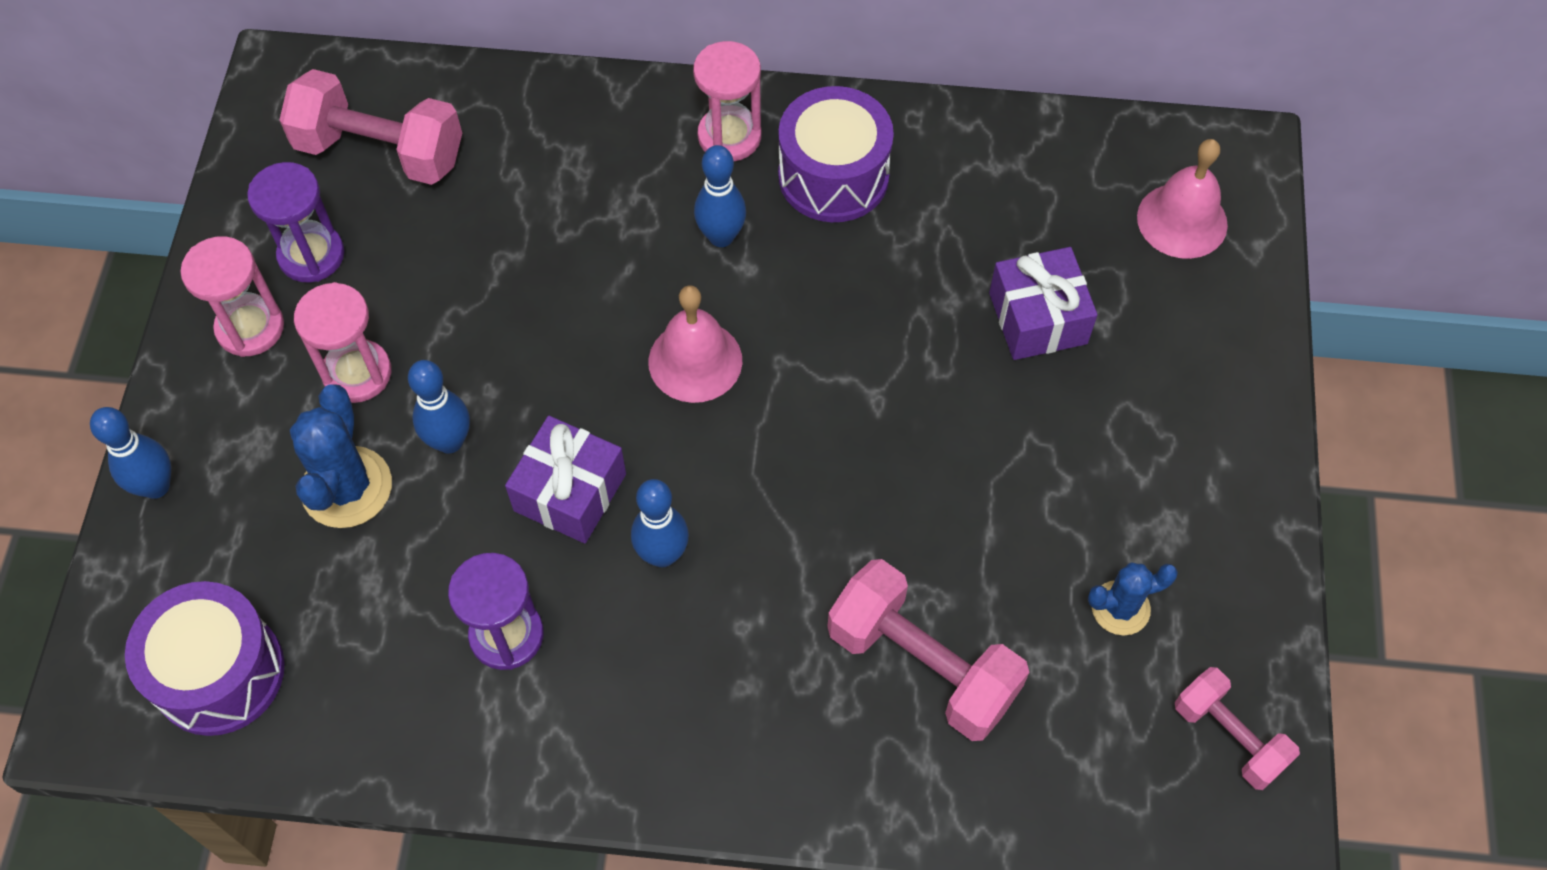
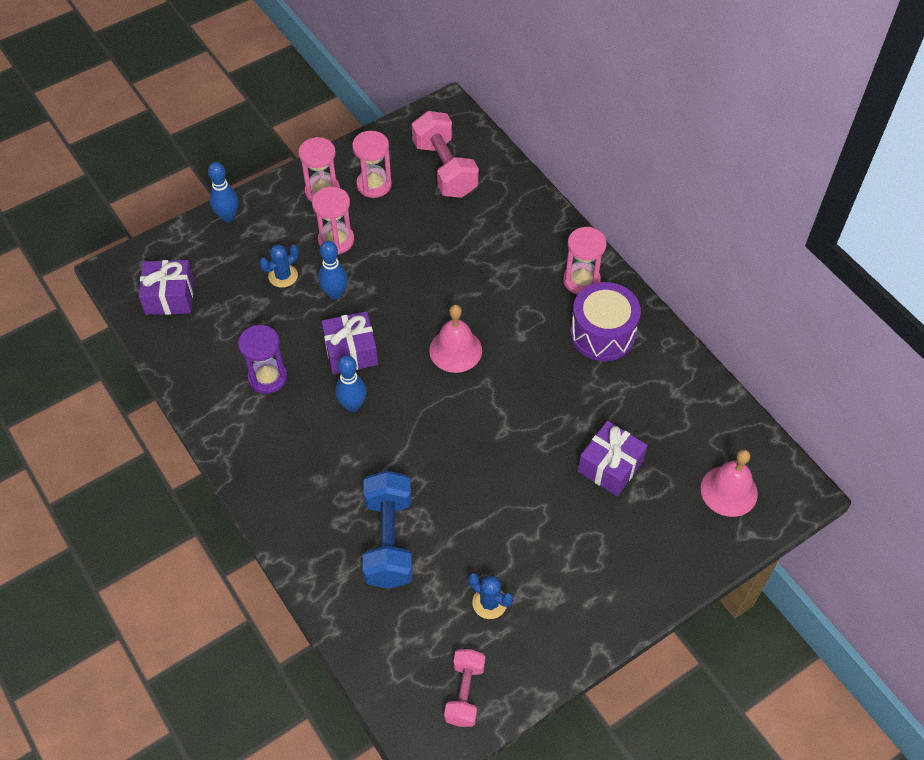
camera: 50 degrees right, 5 degrees down
purple drum [125,581,285,736] -> purple gift [139,260,194,315]
purple hourglass [247,162,345,283] -> pink hourglass [352,131,392,198]
blue cactus [290,384,392,528] -> blue cactus [259,244,299,288], size x0.63
blue bowling pin [694,145,746,247] -> none
pink dumbbell [827,559,1029,741] -> blue dumbbell [363,470,412,589]

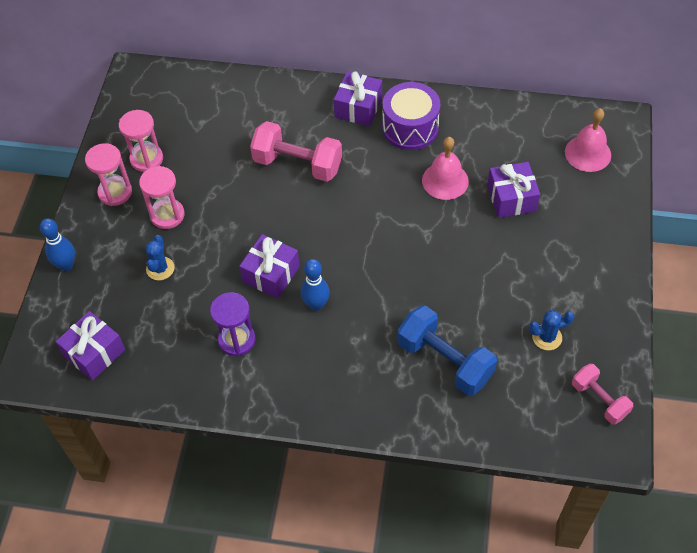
camera: 45 degrees left, 0 degrees up
blue bowling pin [318,241,348,300] -> none
pink dumbbell [412,111,479,198] -> pink dumbbell moved to [250,121,342,182]
pink bell [429,305,482,373] -> pink bell moved to [422,137,469,200]
pink hourglass [563,227,607,295] -> purple gift [334,71,382,126]

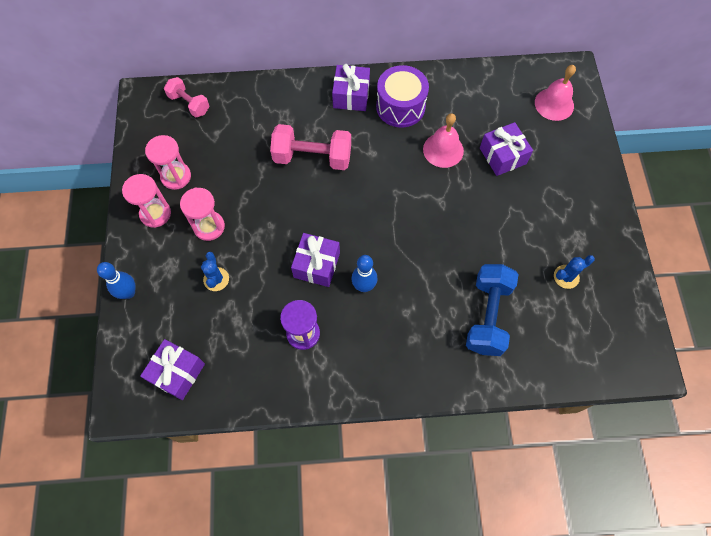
camera: 15 degrees left, 10 degrees up
blue dumbbell [397,305,497,396] -> blue dumbbell turned 75 degrees clockwise [466,264,519,356]
pink dumbbell [572,364,633,425] -> pink dumbbell moved to [164,77,209,118]

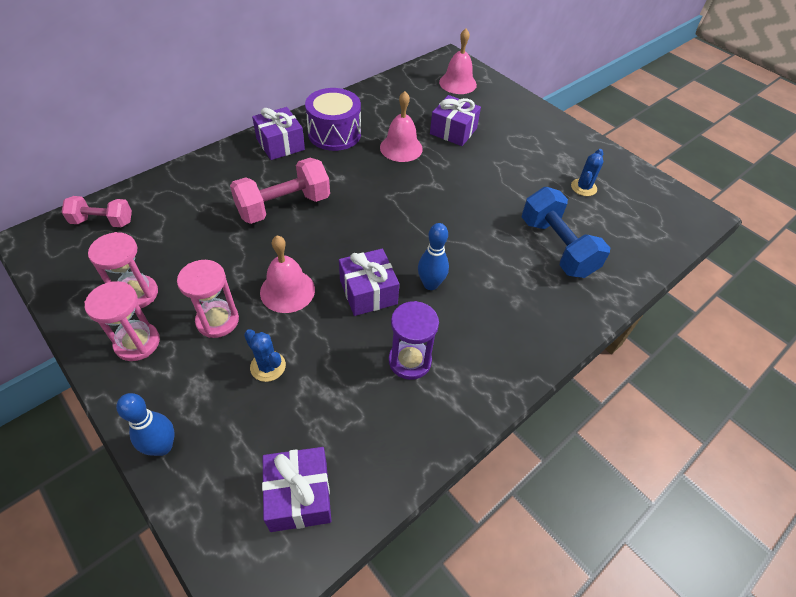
camera: 40 degrees left, 15 degrees down
none -> pink bell [260,235,315,313]

